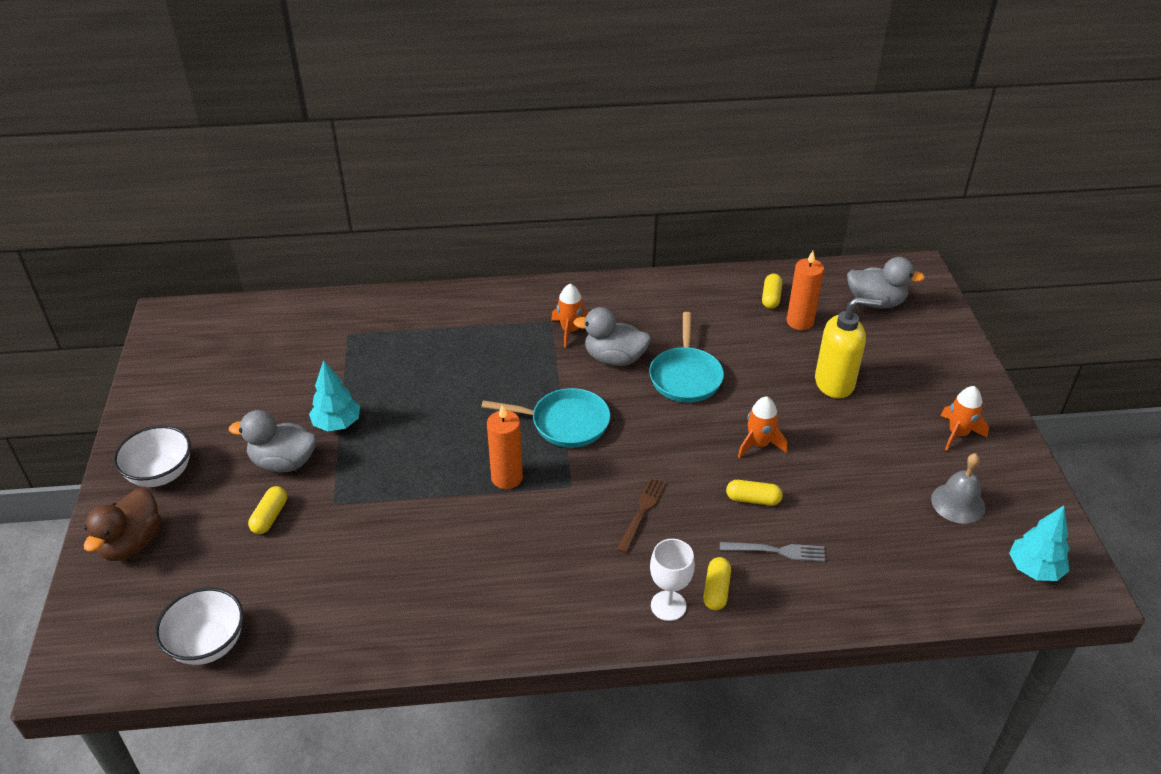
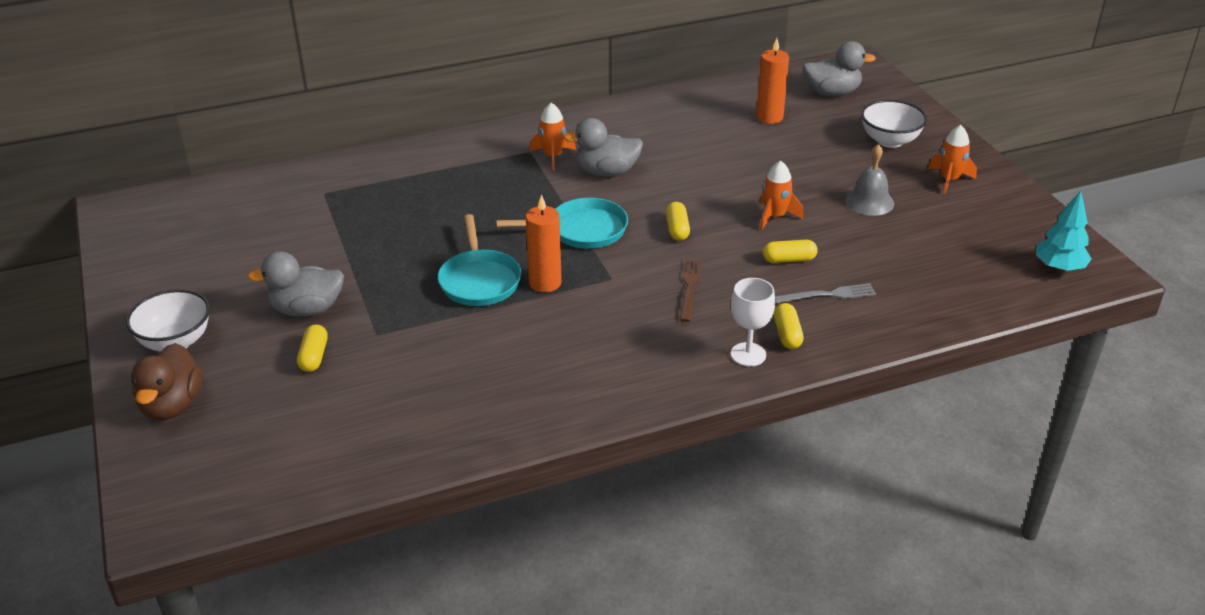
camera: 15 degrees left, 5 degrees down
white bowl [155,587,243,665] -> white bowl moved to [861,100,927,148]
turquoise tree [309,360,360,432] -> none
turquoise pan [649,312,724,402] -> turquoise pan moved to [438,214,521,306]
yellow capsule [762,274,782,309] -> yellow capsule moved to [666,202,690,241]
yellow soap dispenser [815,297,882,398] -> none
grey bell [931,453,985,524] -> grey bell moved to [845,144,894,216]

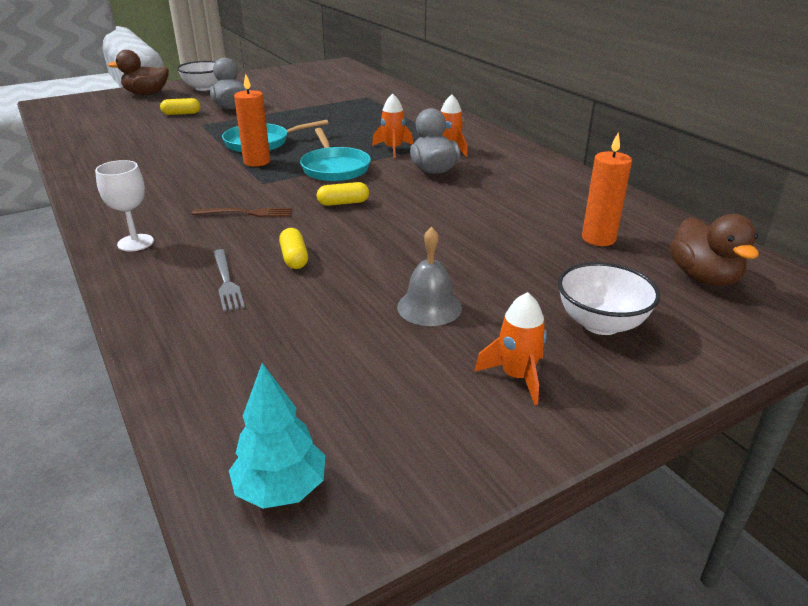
camera: 80 degrees right, 5 degrees down
orange rocket [760,161,804,230] -> orange rocket moved to [372,94,413,158]
yellow capsule [774,303,804,349] -> none
grey duck [803,41,876,96] -> brown duck [670,214,759,286]

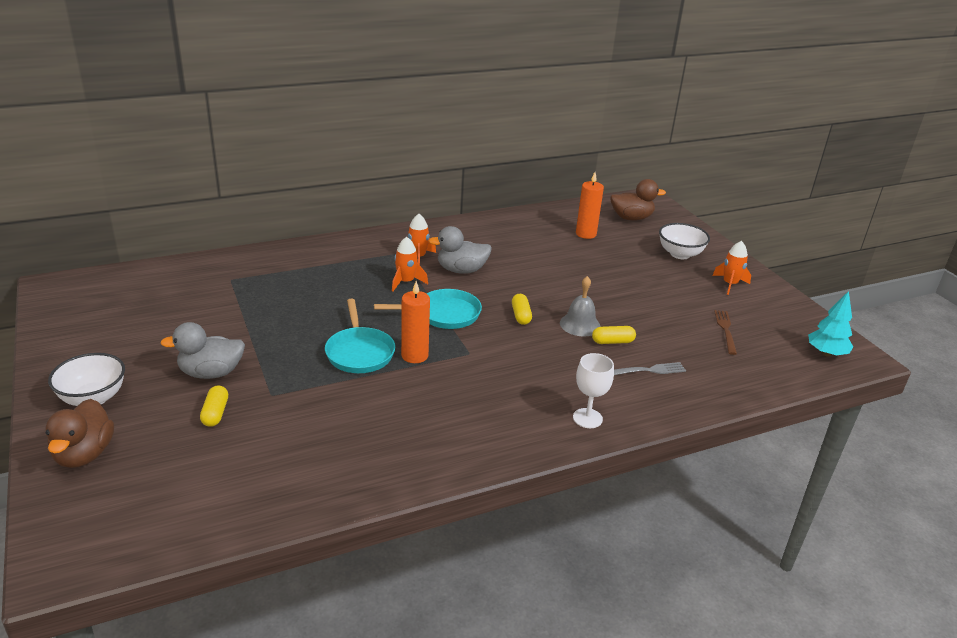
camera: 85 degrees left, 0 degrees up
brown fork [192,208,292,217] -> brown fork moved to [714,310,737,355]
grey bell [397,227,462,326] -> grey bell moved to [560,276,600,337]

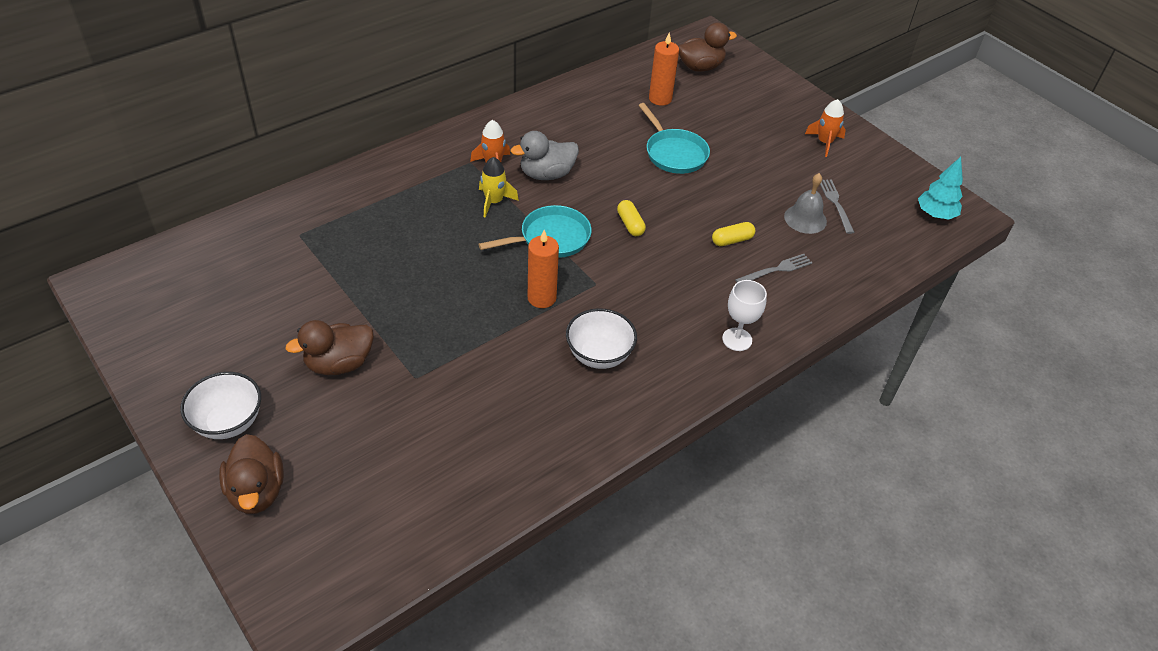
camera: 15 degrees left, 15 degrees up
grey duck [160,322,245,379] -> brown duck [286,320,374,375]
yellow capsule [200,385,228,427] -> none
turquoise pan [325,299,395,373] -> turquoise pan moved to [638,103,710,174]
orange rocket [392,237,428,291] -> yellow rocket [479,157,519,218]
grey bell [560,276,600,337] -> grey bell moved to [784,173,827,234]
white bowl [659,223,710,259] -> white bowl moved to [566,308,637,369]
brown fork [714,310,737,355] -> grey fork [820,179,854,234]

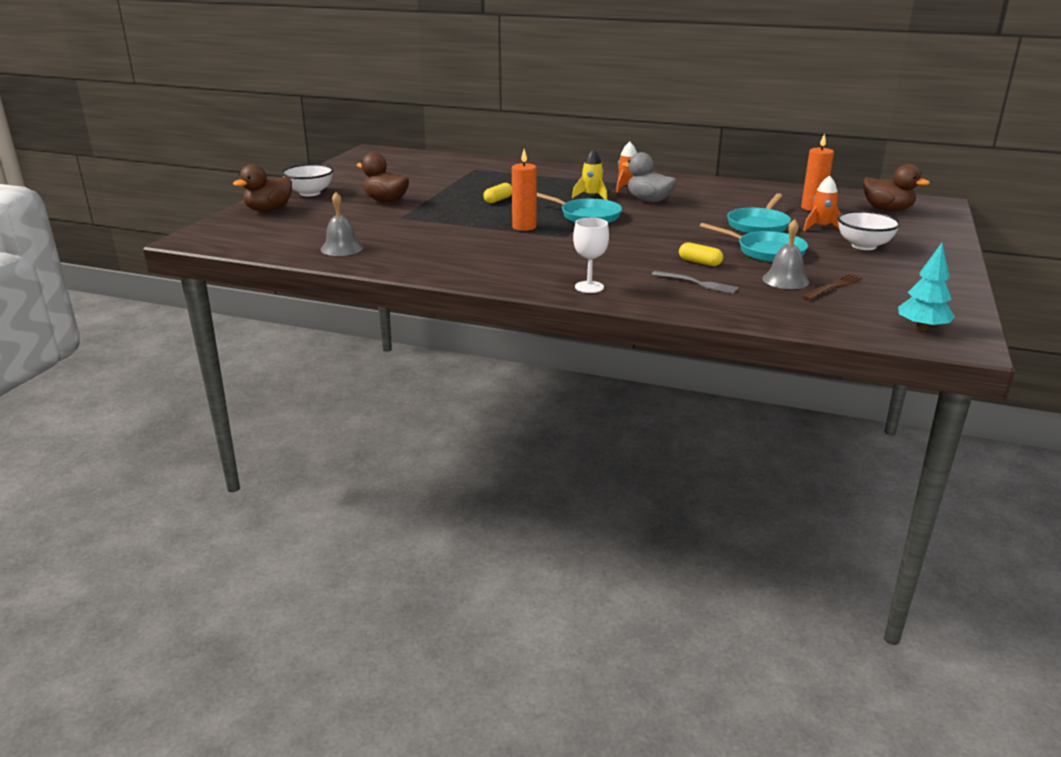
camera: 60 degrees right, 20 degrees down
white bowl [566,308,637,369] -> white bowl moved to [837,211,901,250]
yellow capsule [617,200,646,236] -> yellow capsule moved to [483,183,512,203]
orange rocket [805,99,846,157] -> orange rocket moved to [803,176,841,231]
grey fork [820,179,854,234] -> brown fork [802,274,862,300]
none -> grey bell [321,192,363,256]
none -> turquoise pan [700,223,808,262]

